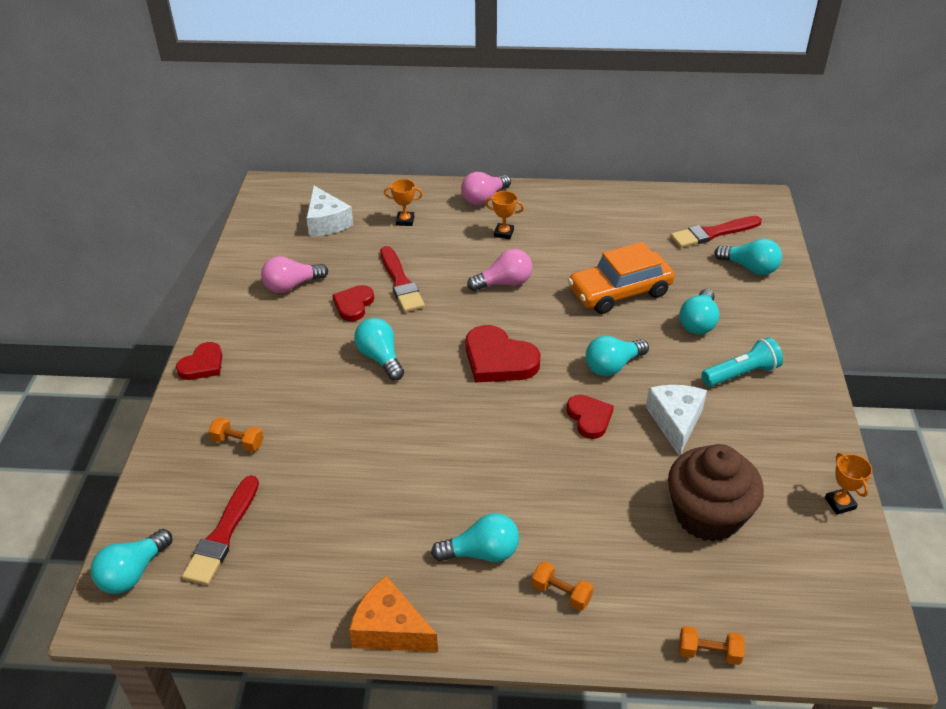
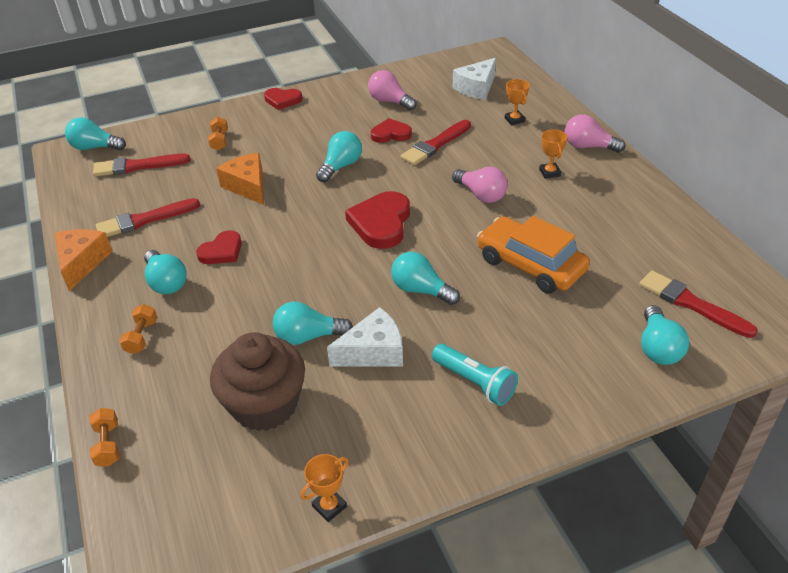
camera: 65 degrees right, 0 degrees up
red heart [566,395,614,439] -> red heart moved to [196,230,242,264]
turquoise light bulb [679,289,719,334] -> turquoise light bulb moved to [273,302,353,345]
none -> red brush [96,198,200,237]
none -> orange cheese [216,153,264,205]

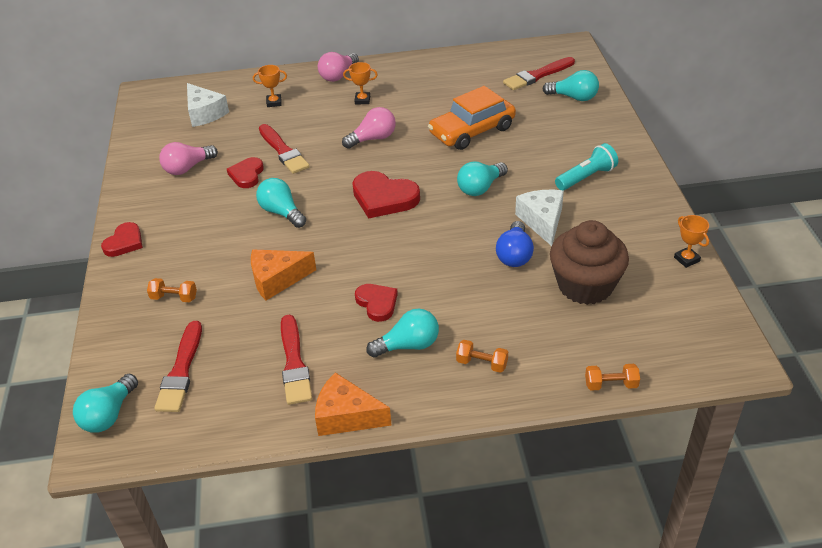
camera: 75 degrees left, 0 degrees up
turquoise light bulb [273,302,353,345] -> blue light bulb [496,221,534,267]

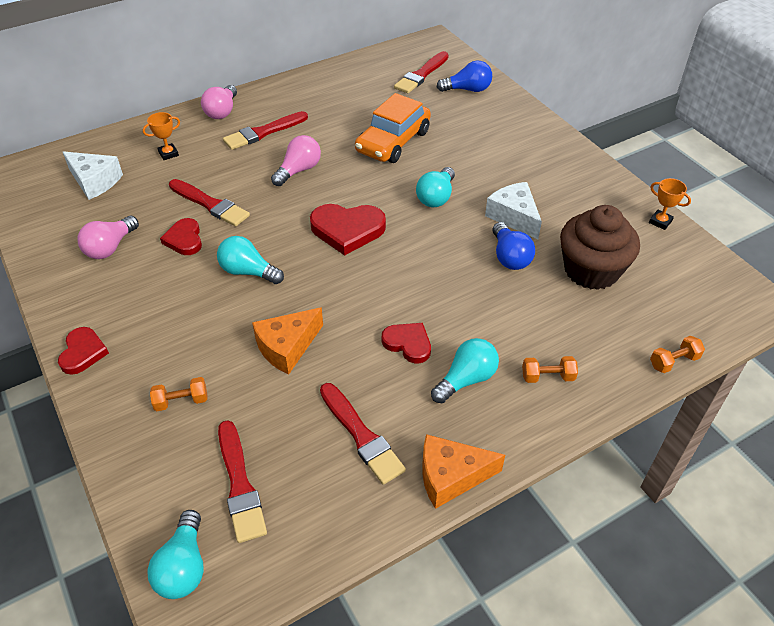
camera: 25 degrees left, 5 degrees up
orange trophy [343,62,378,104] -> red brush [223,111,308,150]
turquoise light bulb [543,70,599,101] -> blue light bulb [437,61,492,92]
turquoise flashlight [555,143,618,191] -> none

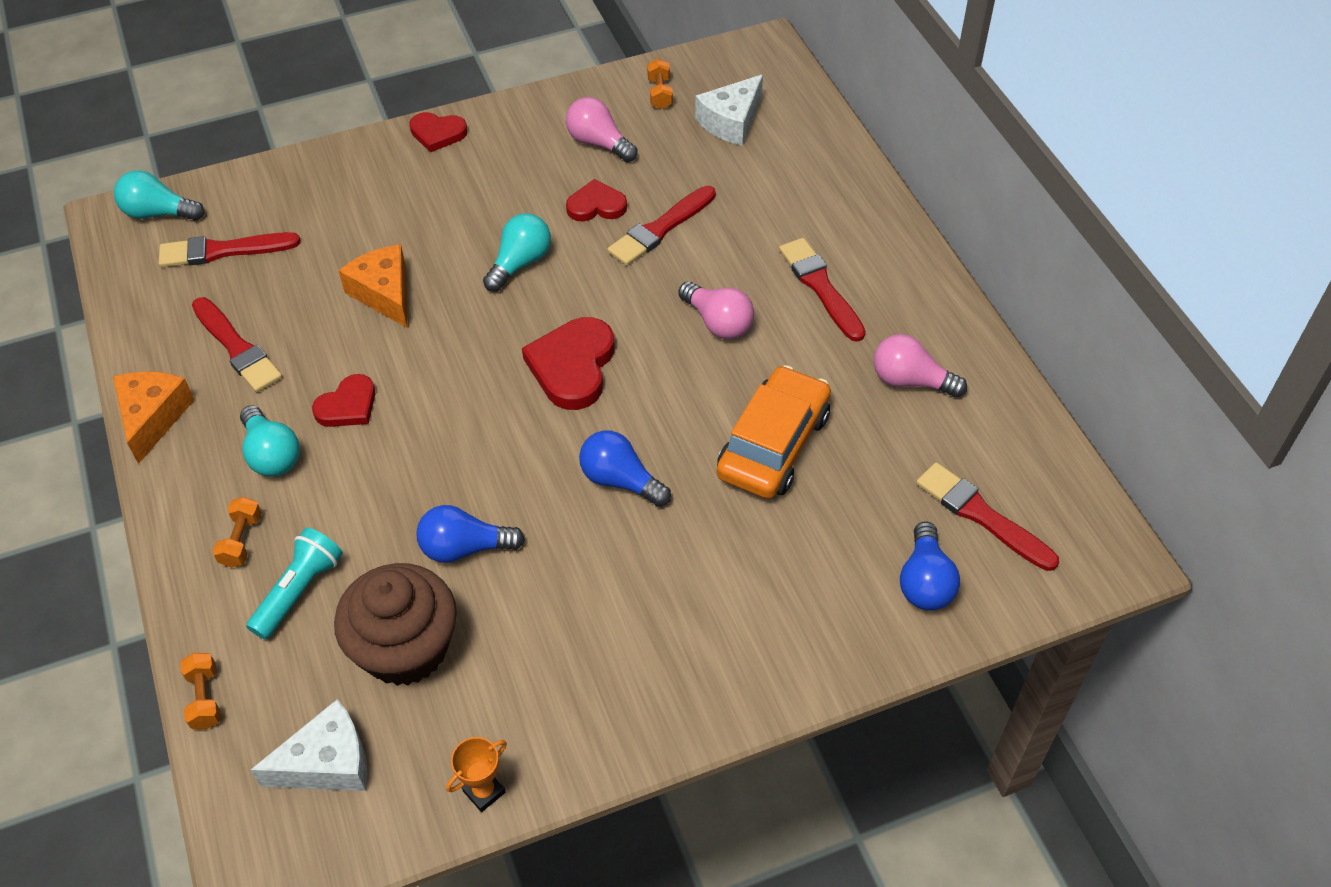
camera: 100 degrees right, 5 degrees up
orange trophy [143,112,180,160] -> none
orange dumbbell [150,377,207,411] -> orange dumbbell moved to [647,59,673,109]
pink light bulb [201,85,237,119] -> pink light bulb moved to [874,334,967,398]
red brush [320,383,406,485] -> red brush turned 105 degrees counterclockwise [192,297,282,392]
orange car [355,93,431,163] -> orange car turned 75 degrees clockwise [717,365,831,499]
turquoise light bulb [416,167,455,207] -> blue light bulb [579,430,671,507]
white cheese [485,182,542,240] -> white cheese moved to [251,699,367,791]
none -> turquoise flashlight [246,528,343,639]

